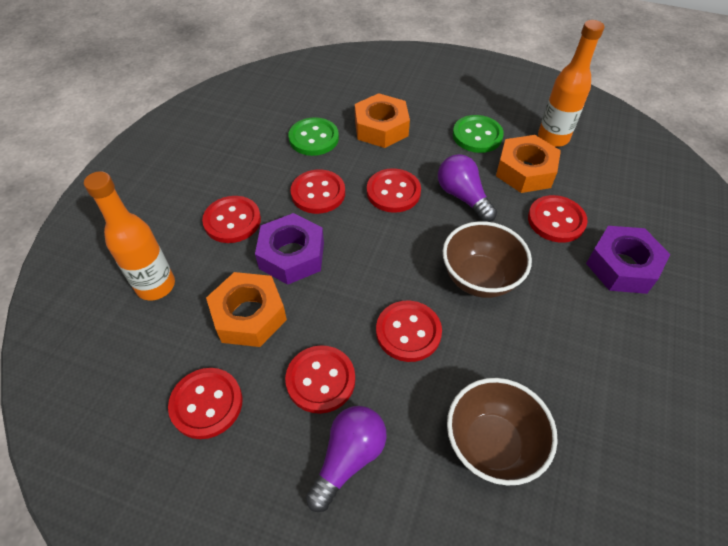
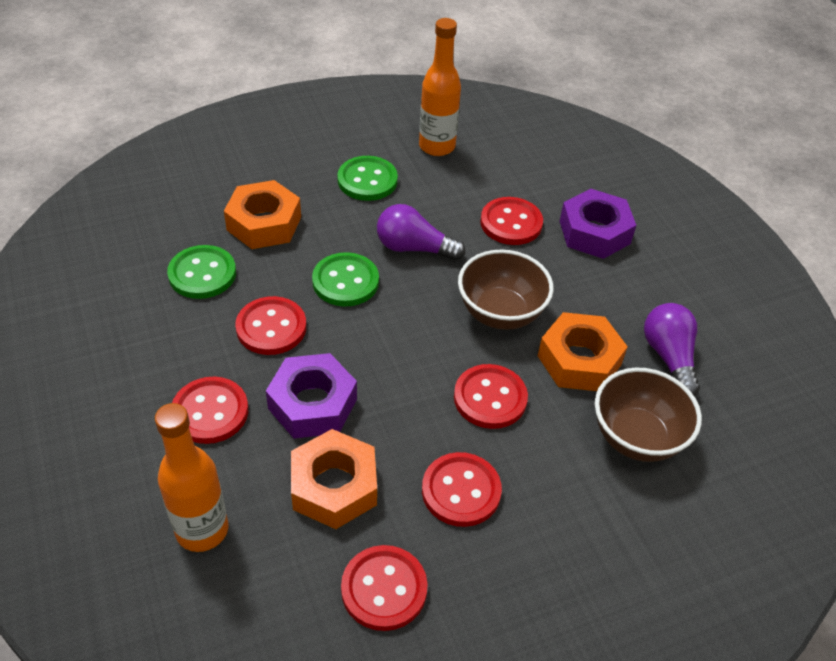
camera: 45 degrees left, 5 degrees down
purple light bulb [306,406,387,512] -> purple light bulb moved to [644,303,700,396]
red button [367,168,421,213] -> green button [312,252,379,307]
orange nut [496,135,561,193] -> orange nut moved to [538,312,628,391]

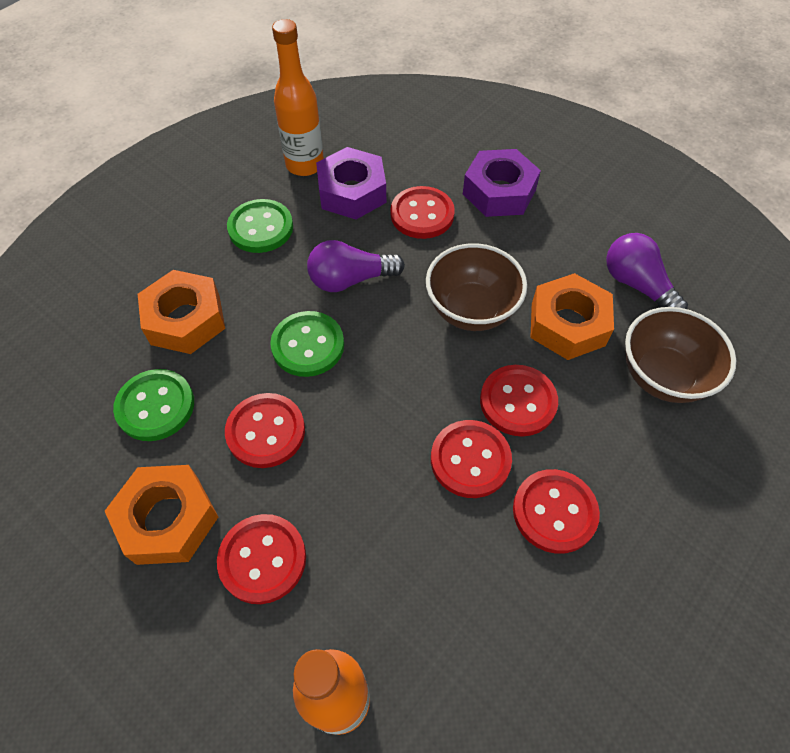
camera: 25 degrees left, 10 degrees up
purple nut [266,353,357,439] -> purple nut moved to [316,147,386,219]
orange nut [291,429,377,529] -> orange nut moved to [105,465,218,565]
red button [341,545,428,631] -> red button moved to [431,420,512,498]

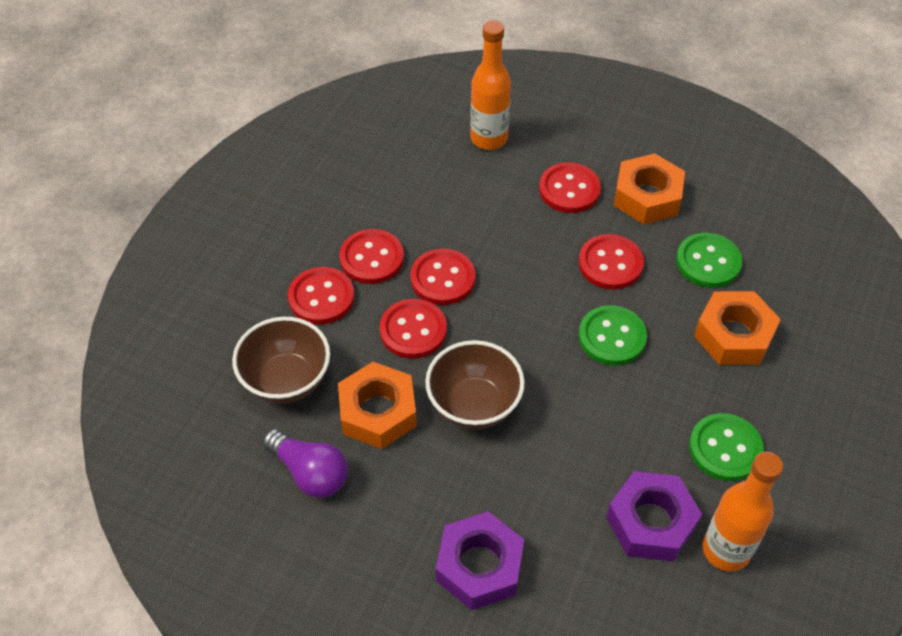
camera: 165 degrees right, 5 degrees down
purple light bulb [307,240,405,292] -> none
red button [391,186,455,239] -> red button moved to [288,267,355,325]

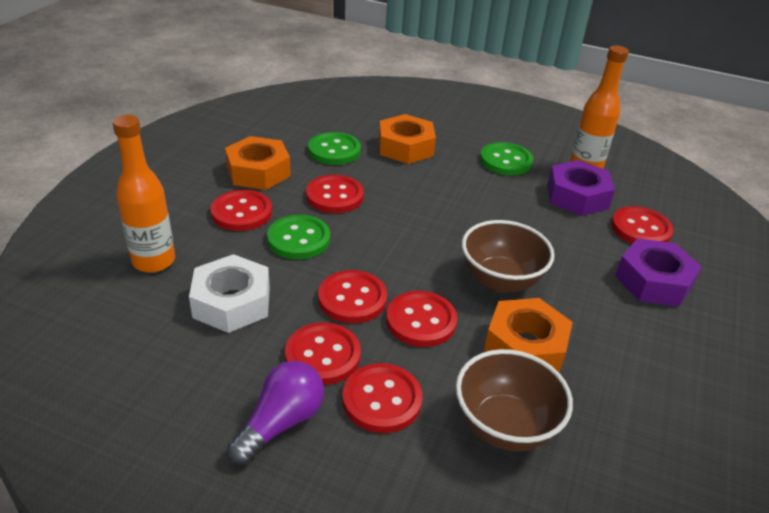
camera: 95 degrees left, 15 degrees down
purple light bulb [263,429,348,498] -> purple light bulb moved to [227,361,324,465]
green button [579,305,647,366] -> green button moved to [267,215,330,259]
none -> white nut [189,254,270,333]
none -> red button [611,206,674,244]

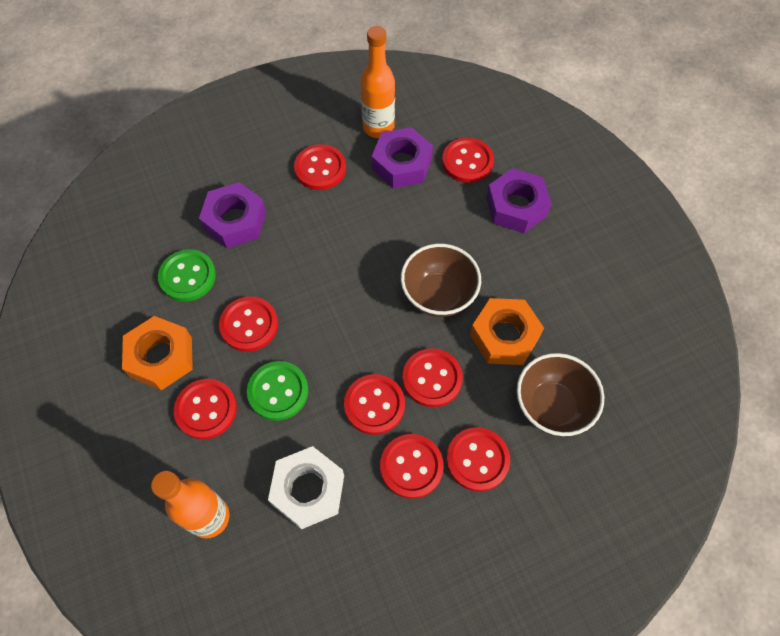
camera: 45 degrees left, 25 degrees up
purple light bulb [227,361,324,465] -> none
orange nut [379,114,436,164] -> purple nut [199,182,266,248]
green button [480,142,533,175] -> red button [294,144,346,190]

